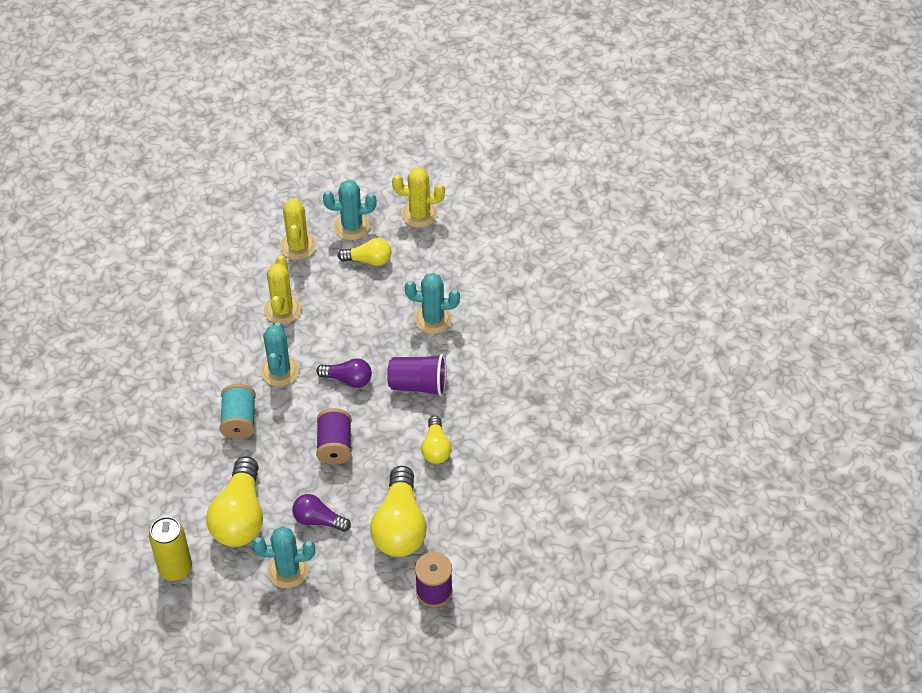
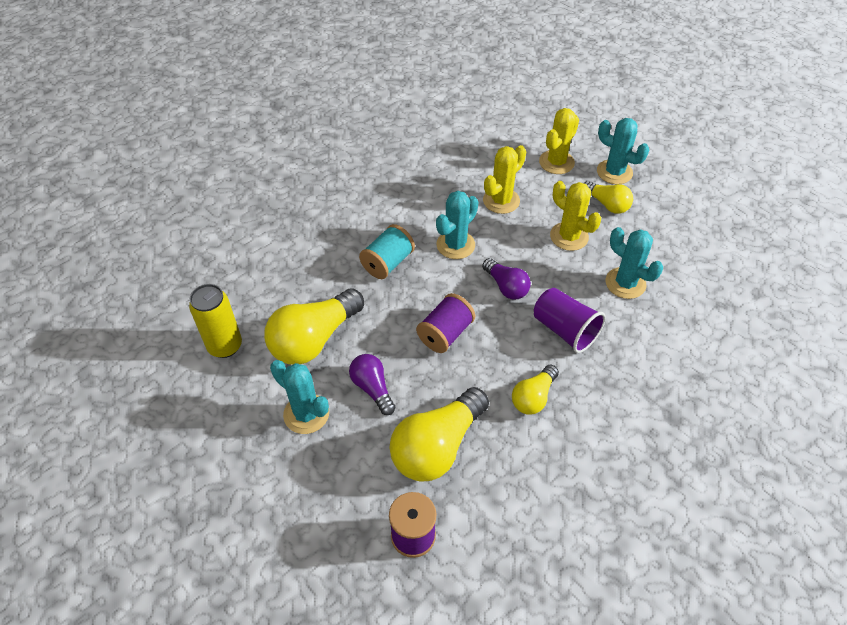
camera: 40 degrees right, 0 degrees up
yellow cactus [392,167,445,228] -> yellow cactus moved to [550,181,601,251]

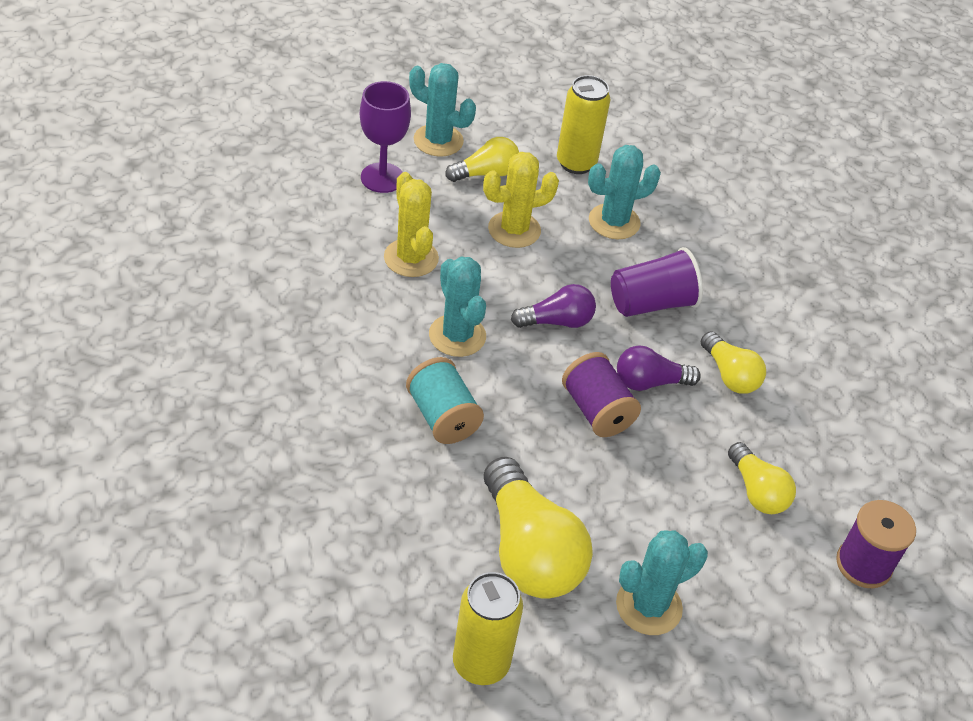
camera: 70 degrees left, 5 degrees down
purple light bulb [349,354,395,415] -> purple light bulb moved to [617,345,701,391]
yellow light bulb [390,387,489,481] -> yellow light bulb [728,442,796,514], size x0.56
yellow cactus [539,108,579,174] -> purple goblet [360,81,411,193]
turquoise cactus [597,118,649,185] -> turquoise cactus turned 60 degrees clockwise [409,63,476,157]
none -> yellow can [557,75,610,174]

